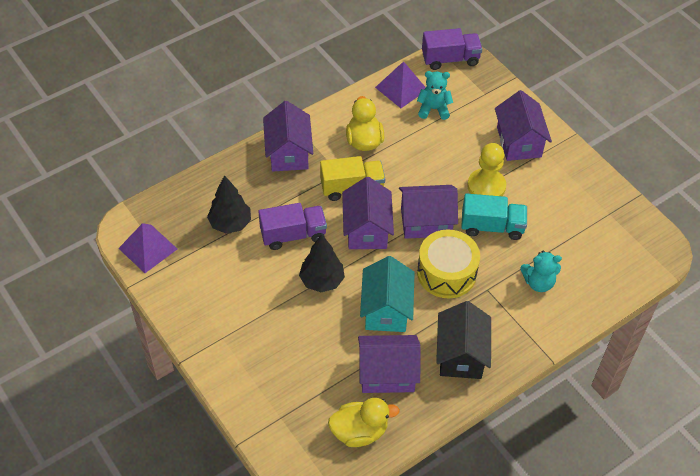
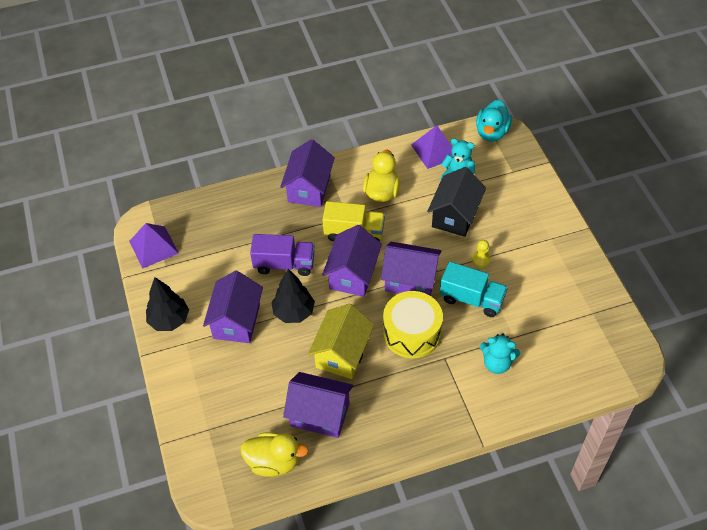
camera: 20 degrees right, 0 degrees up
black tree [207,175,251,234] -> black tree moved to [146,277,189,331]
turquoise house [360,256,415,332] -> yellow house [308,304,374,379]
purple truck [422,28,482,70] -> turquoise duck [476,99,512,142]
black house [436,301,491,379] -> black house moved to [427,167,486,237]
yellow pawn [467,143,506,196] -> yellow pawn [472,240,491,267], size x0.50
purple house [495,90,552,161] -> purple house moved to [203,271,263,343]

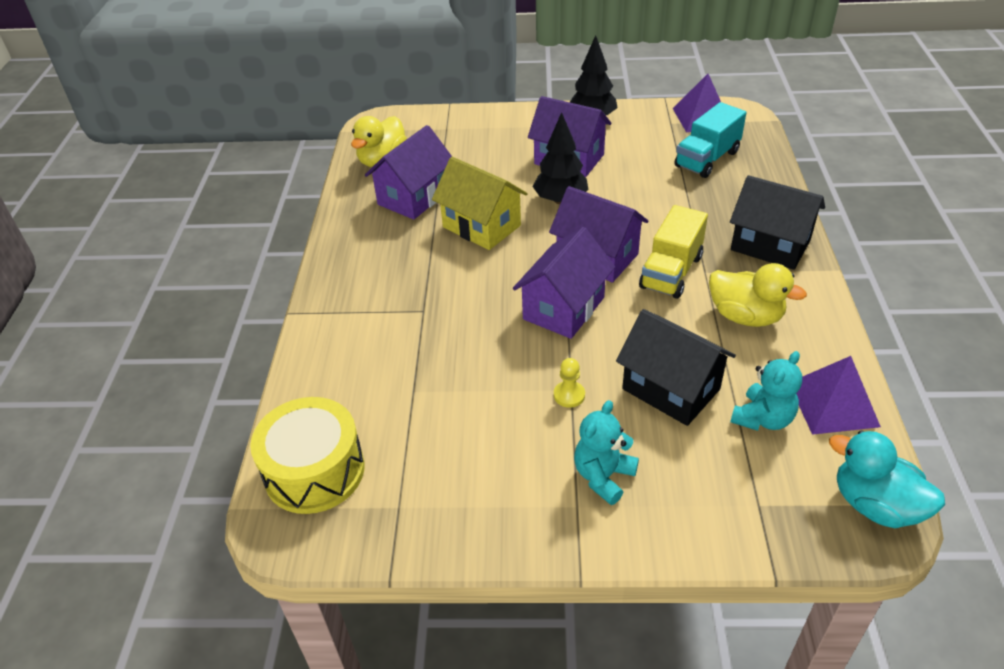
camera: 110 degrees right, 10 degrees down
purple truck [250,234,315,276] -> none
purple house [280,139,335,207] -> black house [730,175,825,270]
yellow drum [383,291,443,358] -> yellow drum moved to [250,397,365,514]
turquoise truck [440,262,508,317] -> turquoise truck moved to [675,102,746,178]
turquoise teddy bear [480,333,520,374] -> turquoise teddy bear moved to [574,400,639,505]

